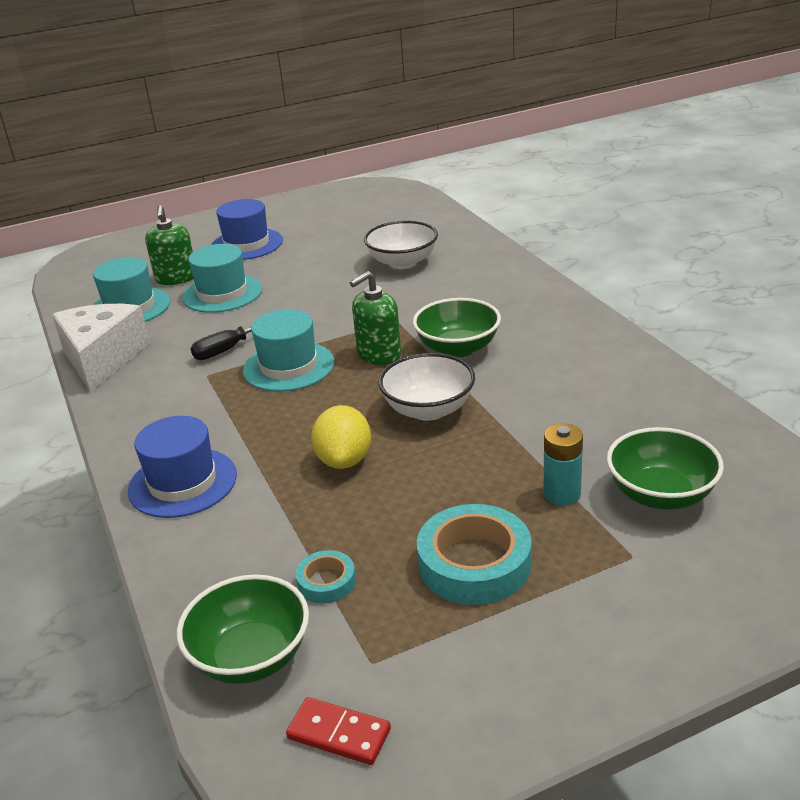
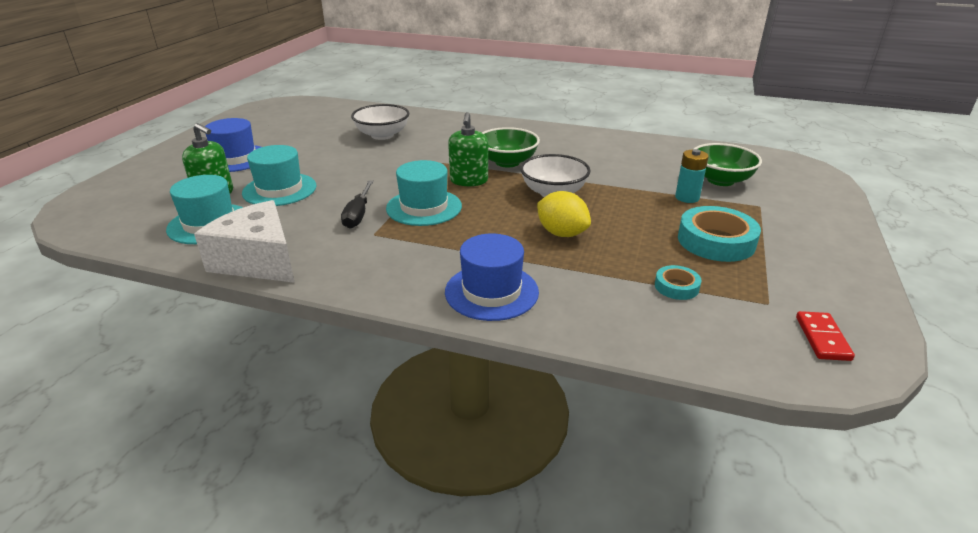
camera: 50 degrees left, 0 degrees up
green bowl [177,575,309,684] -> none
red domino [286,697,391,765] -> red domino turned 60 degrees counterclockwise [796,311,855,361]

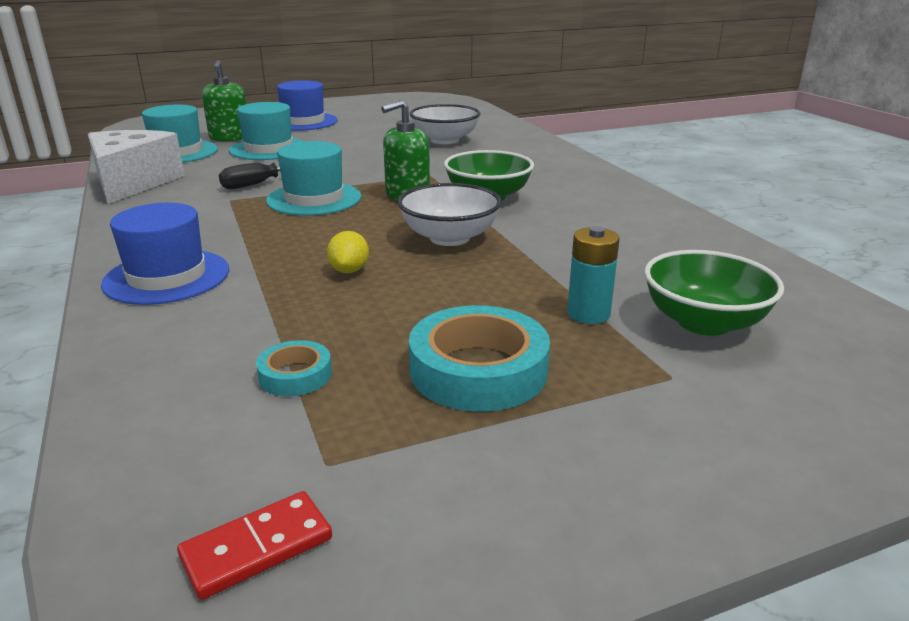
camera: 50 degrees right, 5 degrees down
yellow lemon [537,191,591,237] -> yellow lemon [327,231,369,273], size x0.63

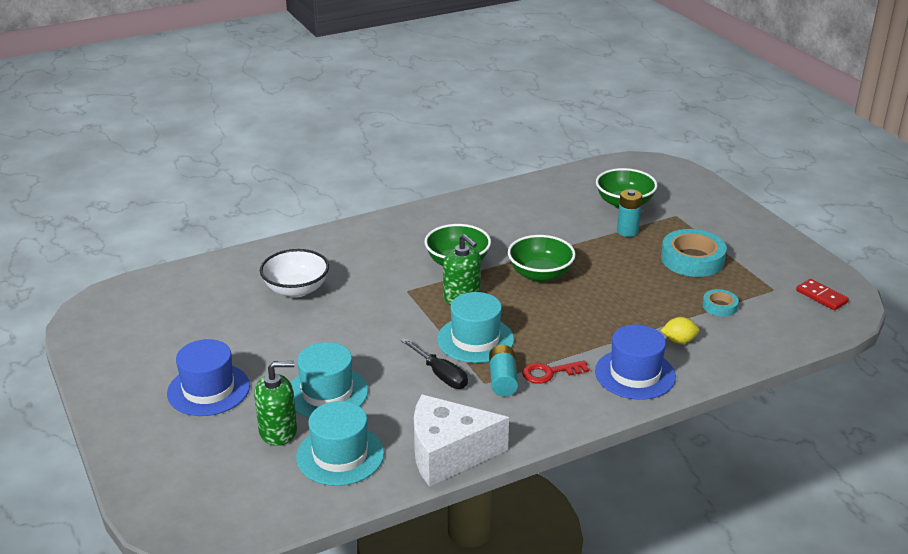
camera: 95 degrees left, 5 degrees up
yellow lemon [327,231,369,273] -> yellow lemon moved to [661,317,699,344]
white bowl [397,183,502,246] -> green bowl [508,235,576,282]
none -> turquoise battery [489,345,518,396]
none -> red key [522,360,589,384]

